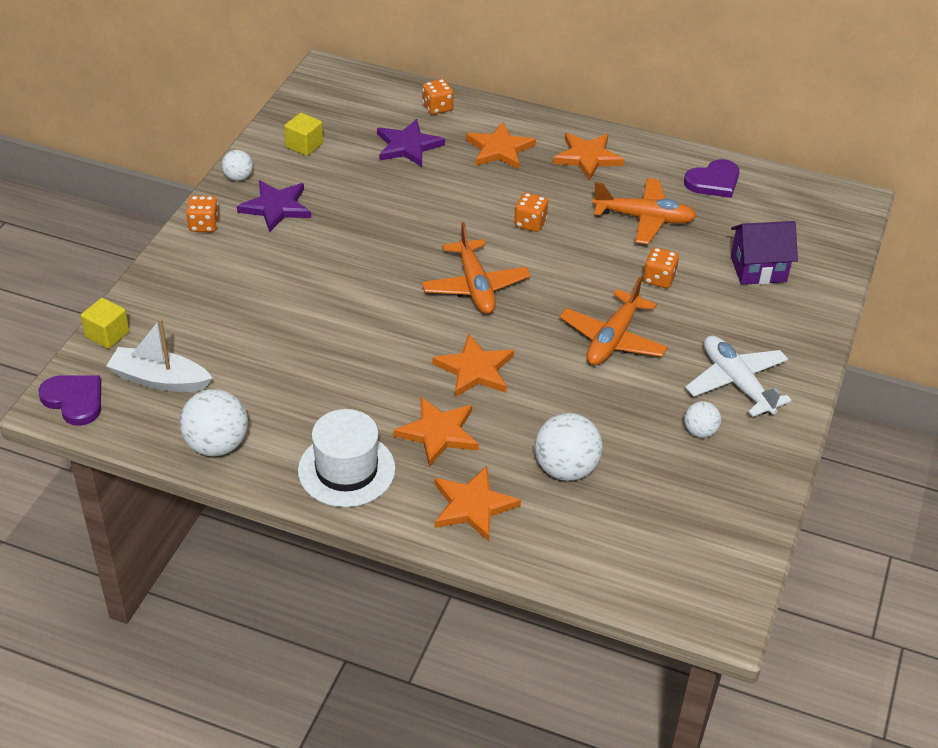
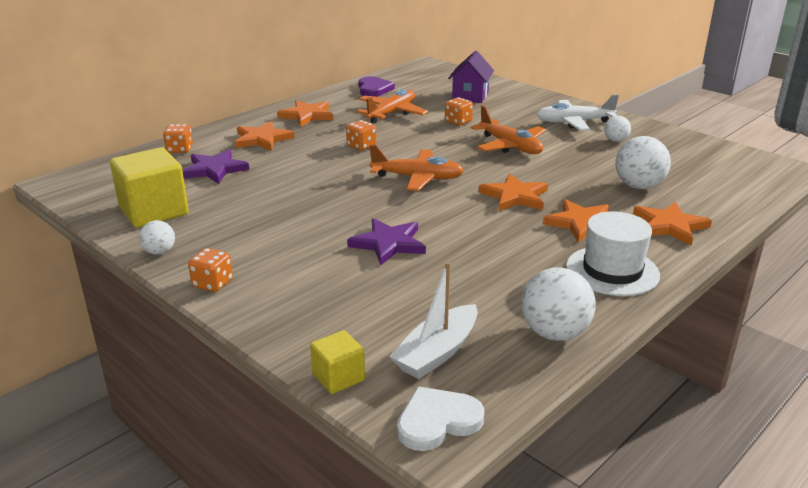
camera: 65 degrees left, 15 degrees down
purple heart [38,376,101,426] -> white heart [397,386,484,451]
purple star [237,180,311,232] -> purple star moved to [347,218,426,265]
yellow cube [284,113,323,156] -> yellow cube [110,147,189,228], size x1.92

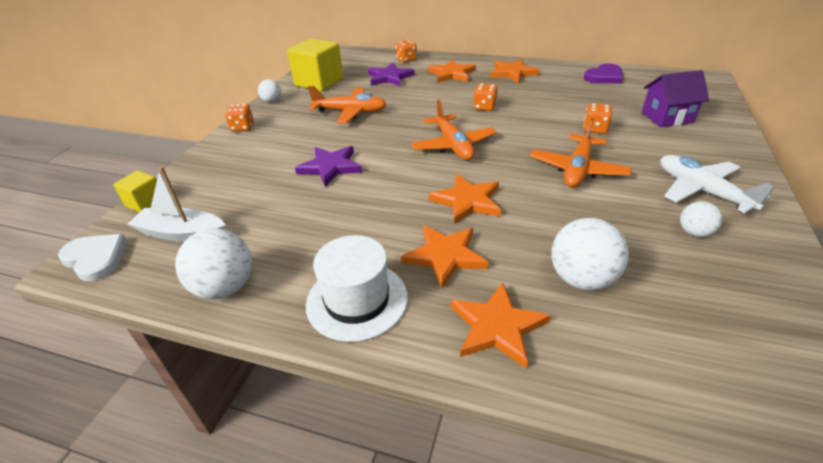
camera: 65 degrees right, 10 degrees up
orange plane [357,89,428,123] -> orange plane moved to [308,86,387,123]

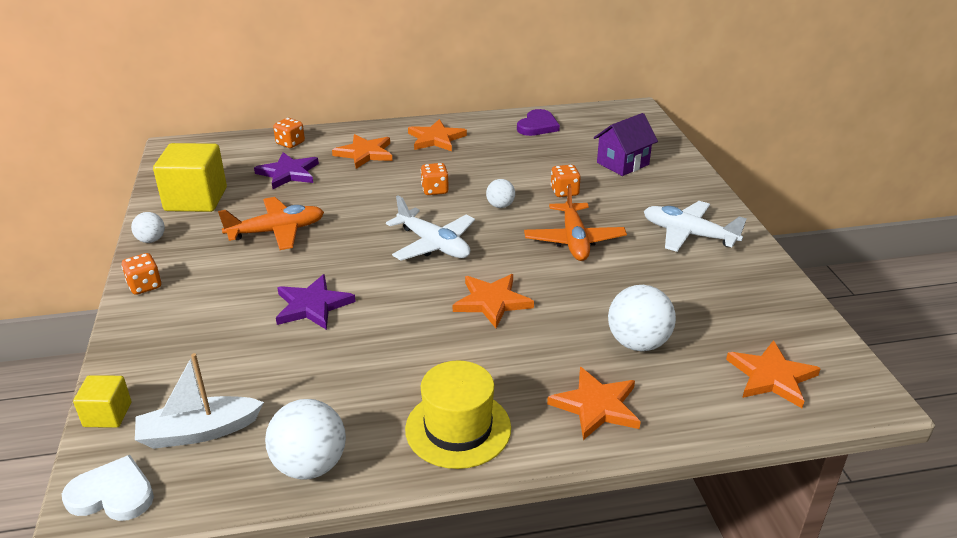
camera: 30 degrees left, 5 degrees down
white hat [306,235,408,342] -> yellow hat [405,360,511,469]
orange star [401,225,489,289] -> orange star moved to [726,340,821,408]
orange plane [411,99,497,160] -> white plane [386,195,475,260]
white ball [680,201,722,237] -> white ball moved to [486,179,515,208]

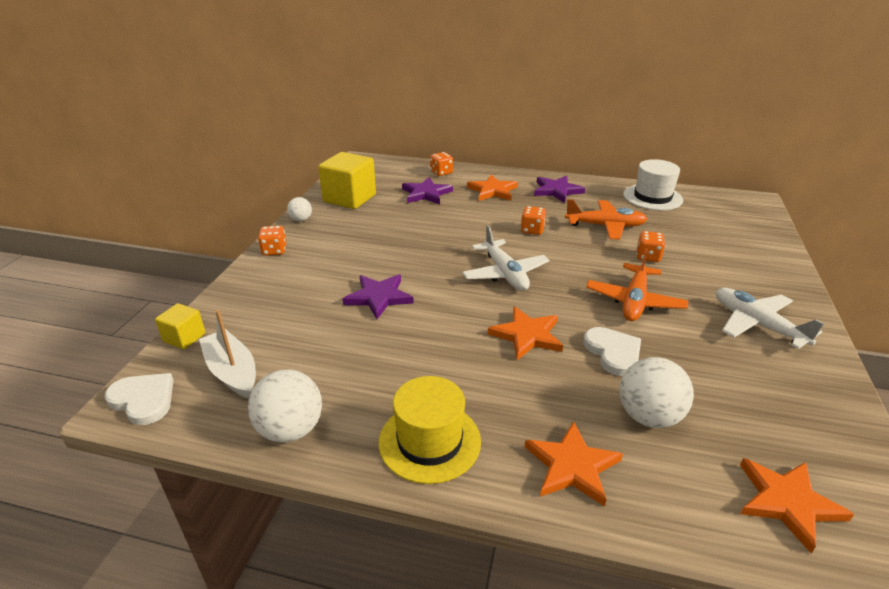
camera: 25 degrees right, 0 degrees up
white boat [135,353,264,449] -> white boat turned 45 degrees clockwise [199,310,256,399]
orange plane [218,197,324,250] -> orange plane moved to [565,199,647,239]
orange star [408,119,467,151] -> purple star [534,176,585,203]
white ball [486,179,515,208] -> none
purple heart [517,109,560,136] -> white hat [623,159,683,210]
purple house [594,113,658,176] -> none
none -> white heart [583,327,641,376]

